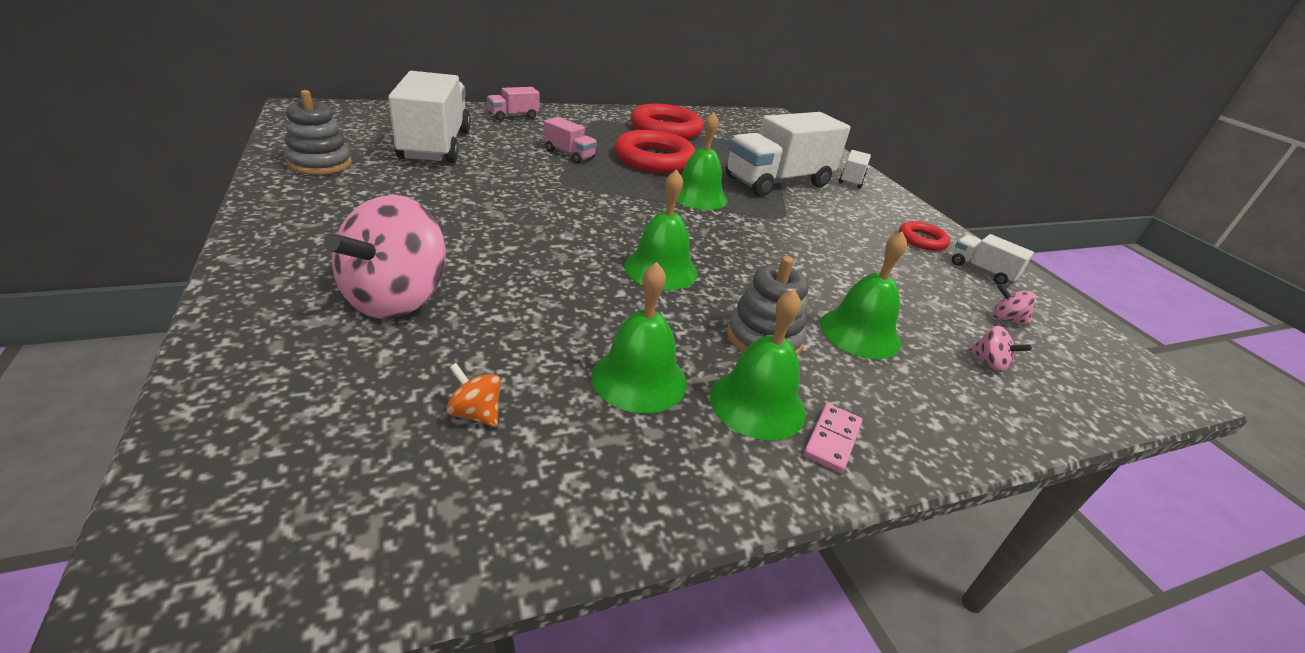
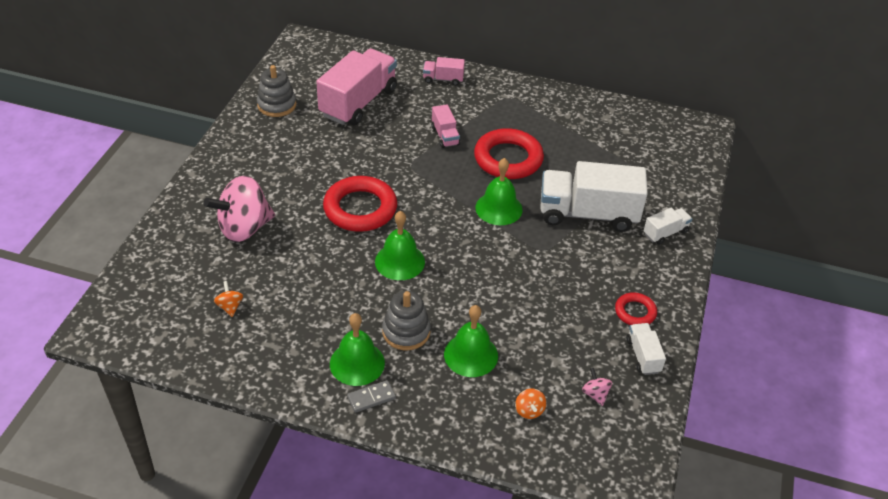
camera: 40 degrees right, 10 degrees up
white truck [388,71,471,163] -> pink truck [316,49,397,125]
green bell [591,262,687,413] -> none
red ring [631,104,703,140] -> red ring moved to [323,176,397,232]
pink domino [804,403,862,473] -> grey domino [347,380,396,413]
pink spinning top [968,326,1032,372] -> orange spinning top [515,389,546,419]

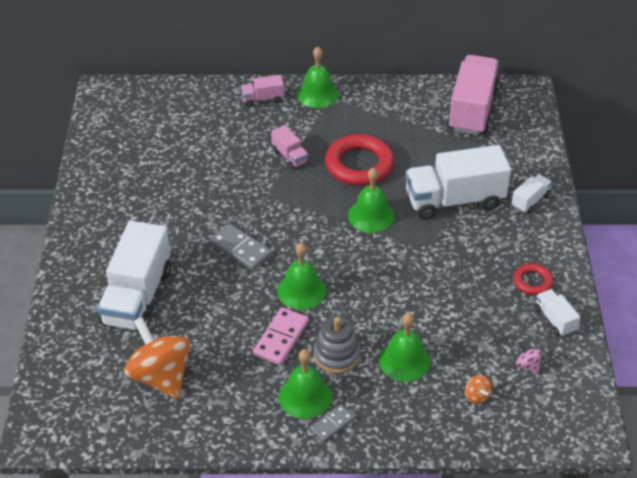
camera: 15 degrees left, 0 degrees up
pink spinning top [204,175,275,242] -> white truck [98,221,171,330]
orange spinning top [214,281,243,317] -> orange spinning top [124,317,190,399], size x2.44
grey stacking toy [257,65,296,117] -> none
pink truck [316,49,397,125] -> pink truck moved to [447,55,499,135]
red ring [323,176,397,232] -> grey domino [210,224,272,271]
none -> pink domino [253,307,309,365]
none -> green bell [297,47,339,108]

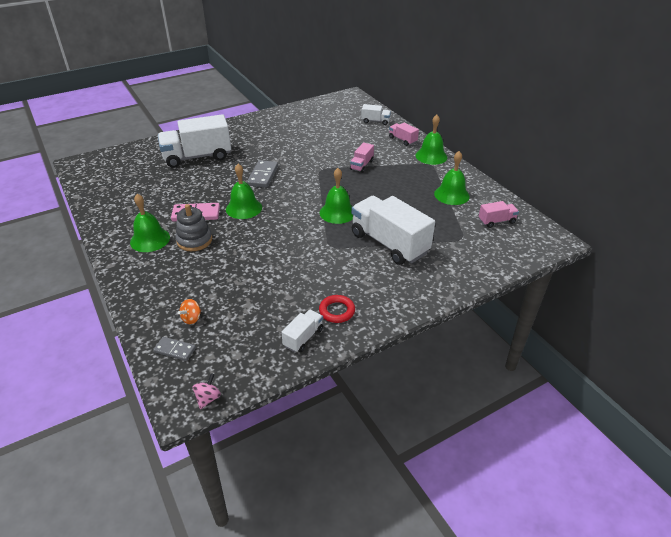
camera: 60 degrees right, 5 degrees down
orange spinning top [124,317,190,399] -> none
grey domino [310,404,355,442] -> grey domino moved to [153,337,196,361]
red ring [325,134,394,186] -> none
green bell [379,313,431,382] -> green bell moved to [434,151,470,205]
pink truck [447,55,499,135] -> pink truck [479,201,519,228], size x0.46
white truck [512,174,552,214] -> white truck moved to [361,104,391,125]
pink spinning top [516,342,542,374] -> pink spinning top moved to [193,373,221,409]

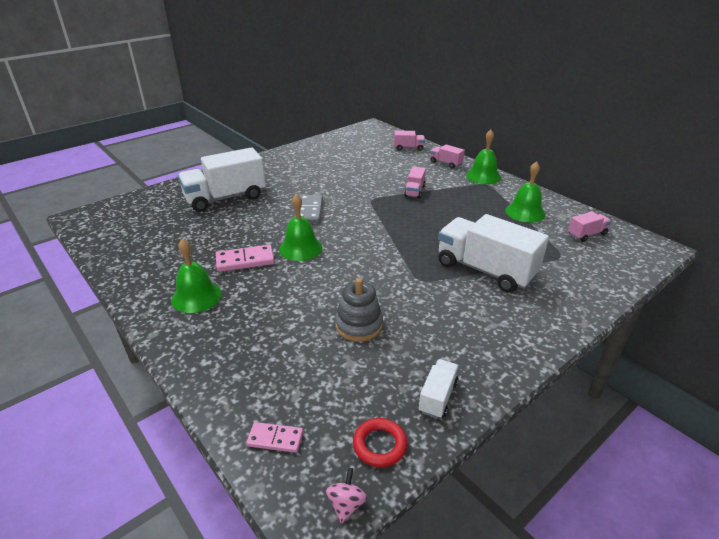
camera: 10 degrees left, 5 degrees down
grey domino [153,337,196,361] -> pink domino [246,422,303,453]
grey stacking toy [176,204,212,251] -> grey stacking toy moved to [335,278,383,342]
orange spinning top [178,299,201,324] -> none
red ring [319,295,355,323] -> red ring moved to [353,418,407,467]
green bell [320,168,353,224] -> none
white truck [361,104,391,125] -> pink truck [394,131,425,151]

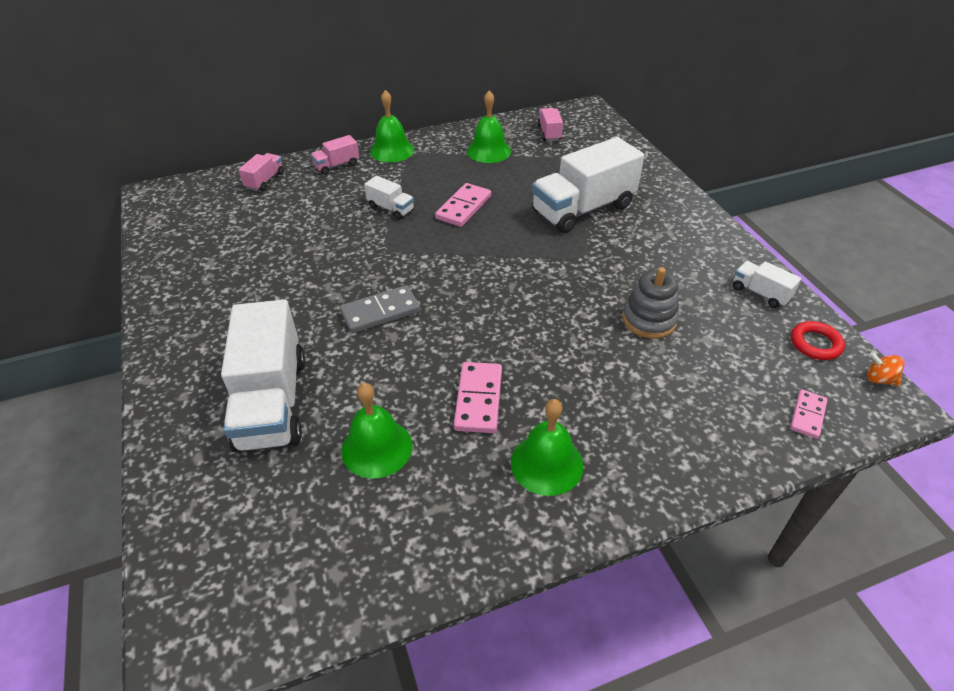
camera: 70 degrees left, 10 degrees up
green bell [279,194,322,261] -> green bell moved to [341,383,412,479]
grey domino [295,195,323,223] -> grey domino turned 45 degrees counterclockwise [340,285,421,333]
pink spinning top [326,467,367,524] -> orange spinning top [867,352,904,386]
pink truck [404,166,426,199] -> white truck [364,176,414,220]
none -> pink domino [435,183,491,227]

